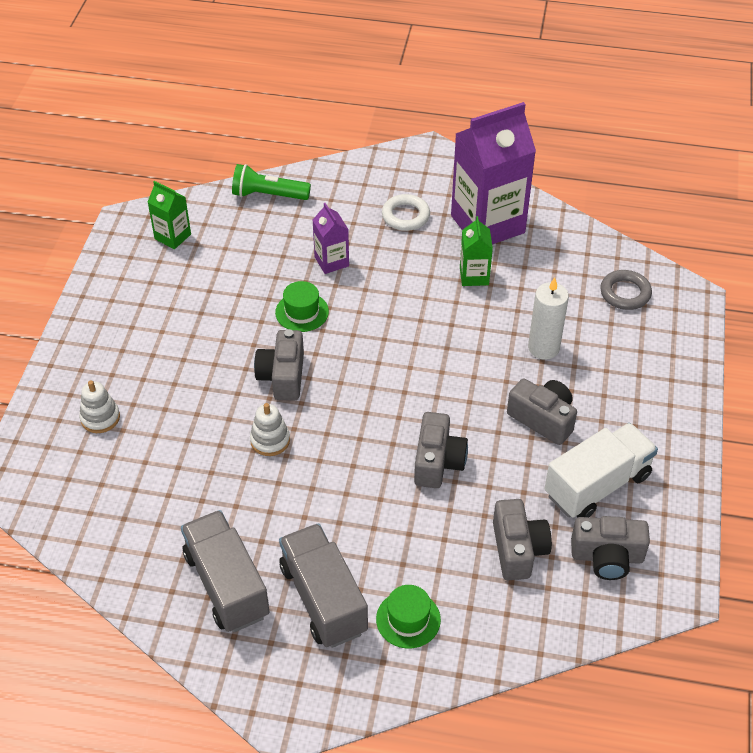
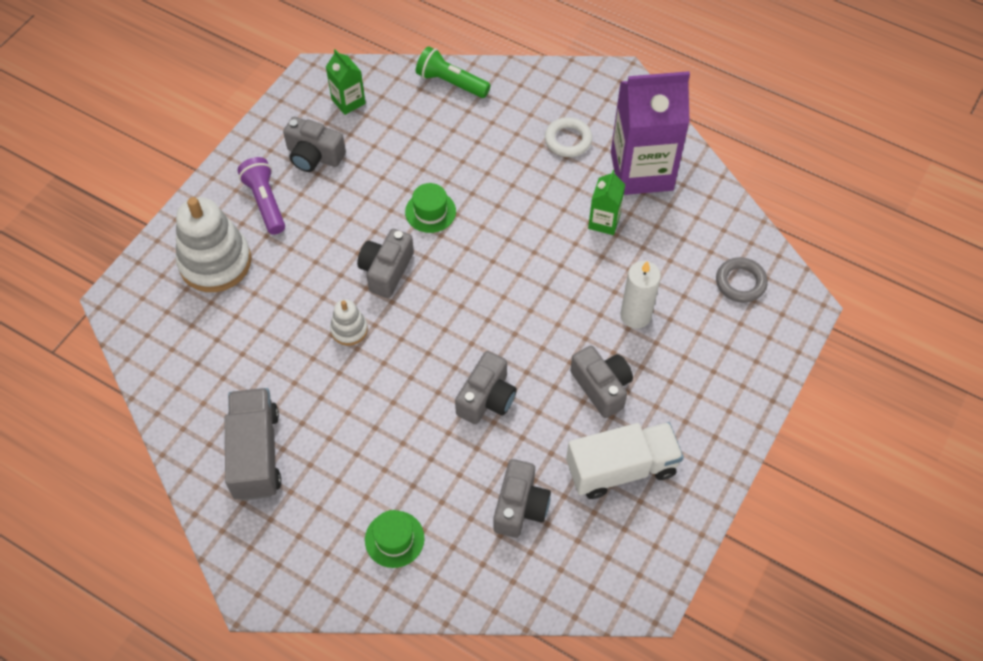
camera: 20 degrees right, 10 degrees up
white stacking toy [79,380,120,433] -> white stacking toy [176,197,252,292], size x2.02
grey truck [279,523,368,648] -> none
purple carton [313,203,349,274] -> none
grey camera [571,516,650,580] -> grey camera moved to [283,116,346,172]
none -> purple flashlight [237,157,285,235]

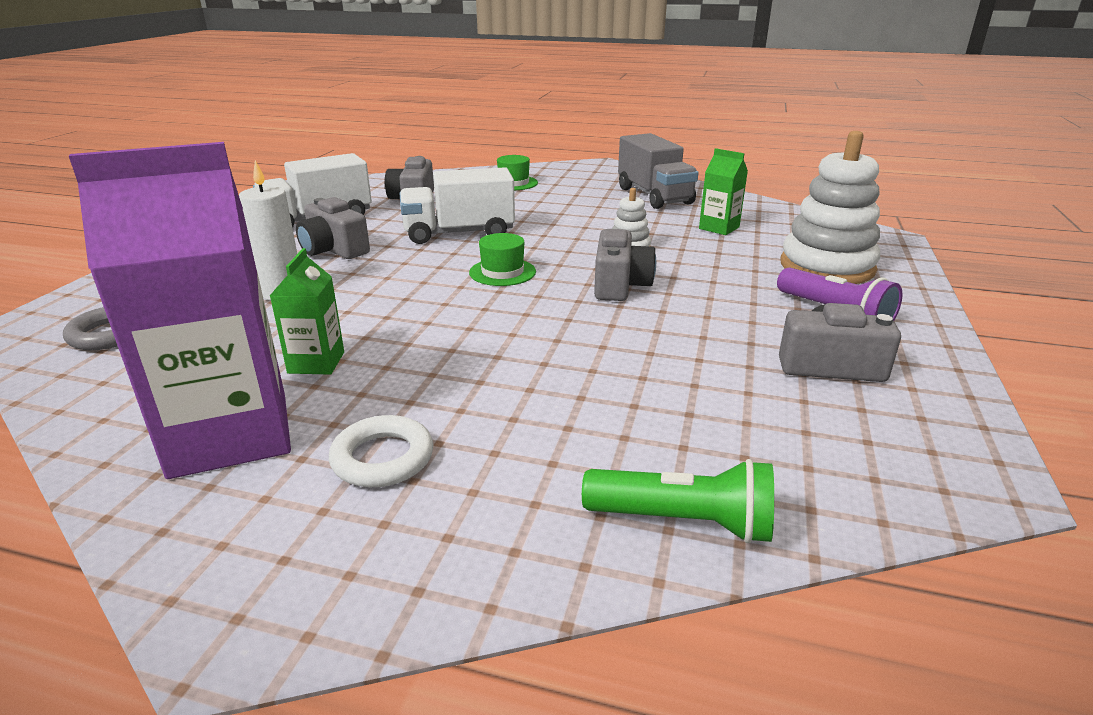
camera: 165 degrees right, 30 degrees down
green carton [326,49,366,115] -> green carton moved to [699,148,748,235]
green hat [405,183,456,233] -> green hat moved to [469,233,536,286]
grey camera [455,351,517,424] -> white truck [400,167,515,244]

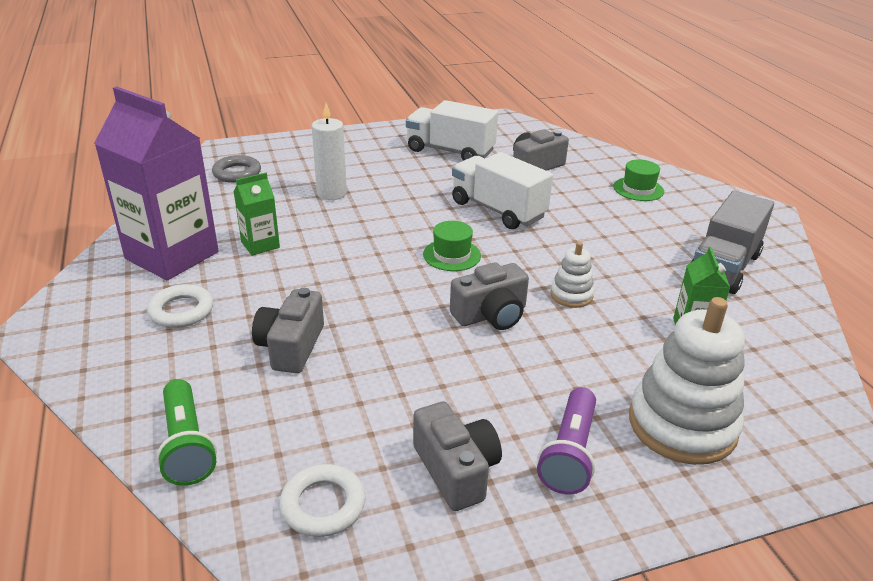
camera: 55 degrees right, 5 degrees up
grey camera [296,197,370,259] -> grey camera moved to [252,288,324,373]
none -> white ring [280,464,366,537]

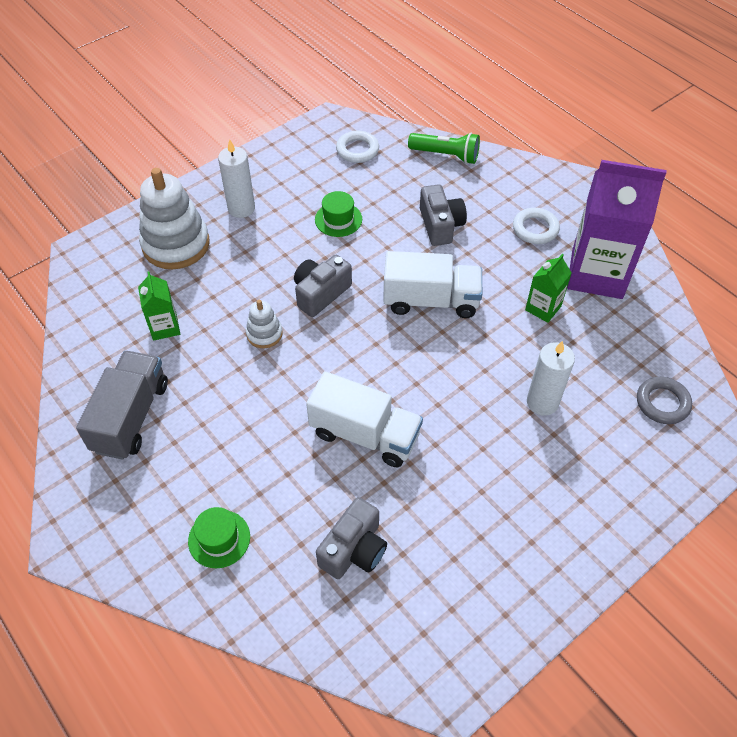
camera: 160 degrees right, 20 degrees up
green flashlight [156,379,217,486] -> green flashlight turned 150 degrees clockwise [408,133,480,164]
white truck [406,100,498,161] -> white truck moved to [383,251,482,318]
grey camera [413,402,502,511] -> none
green hat [423,221,481,271] -> green hat moved to [315,191,362,237]
purple flashlight [537,387,596,494] -> white candle [218,139,255,218]

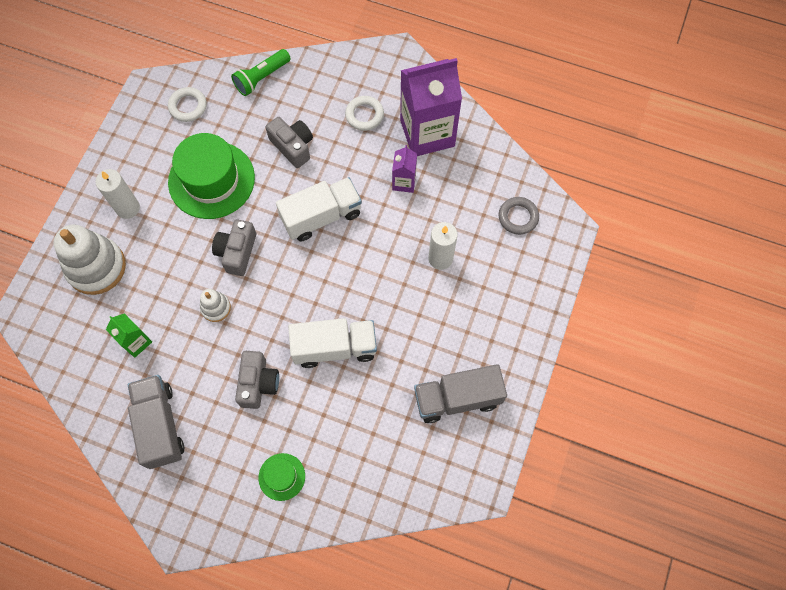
camera: 30 degrees left, 15 degrees up
green hat [315,191,362,237] -> green hat [168,133,255,219], size x2.10
grey camera [316,497,387,579] -> grey camera moved to [235,351,279,409]
green flashlight [408,133,480,164] -> green flashlight turned 150 degrees clockwise [231,49,291,96]
green carton [525,254,572,323] -> purple carton [392,145,417,193]
none -> grey truck [414,364,507,423]

